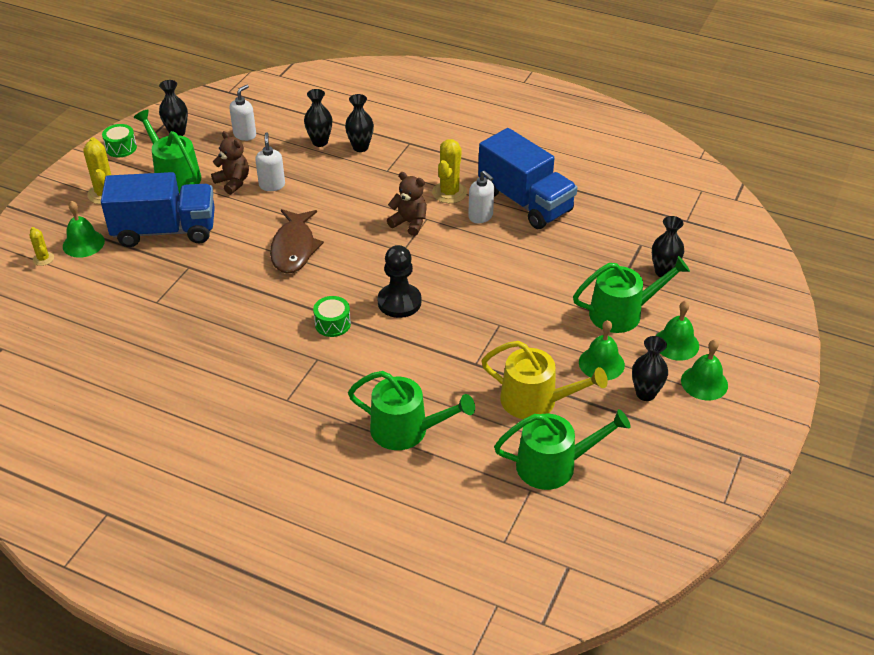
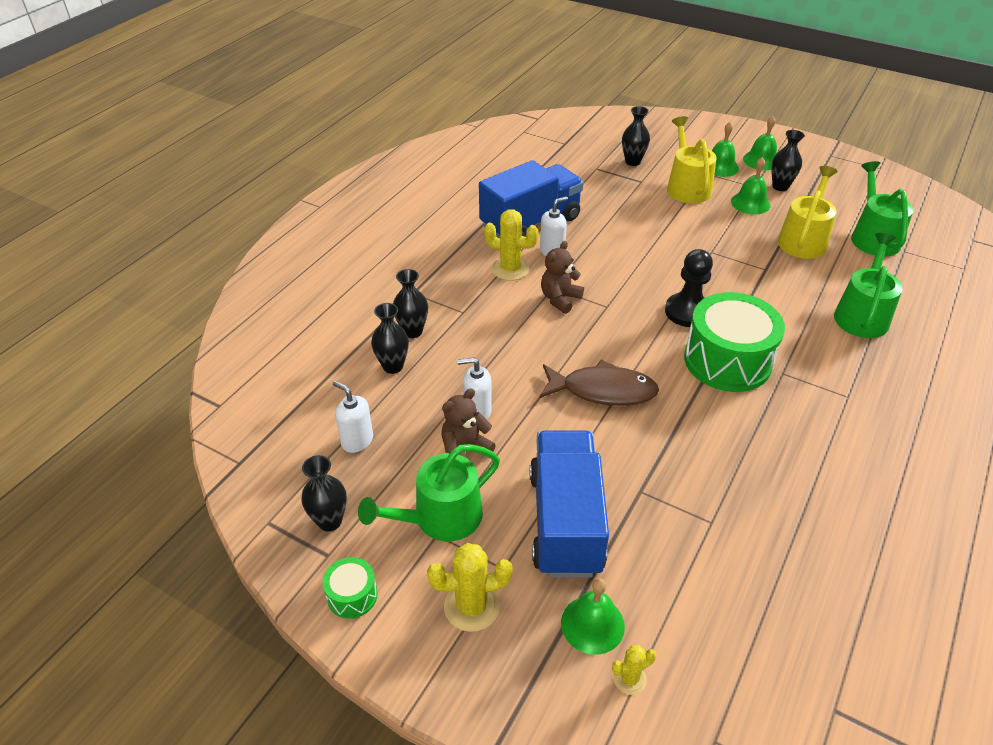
camera: 85 degrees left, 0 degrees up
green drum [313,296,351,337] -> green drum [684,292,785,392], size x2.22
green watering can [573,256,690,333] -> yellow watering can [667,116,717,203]

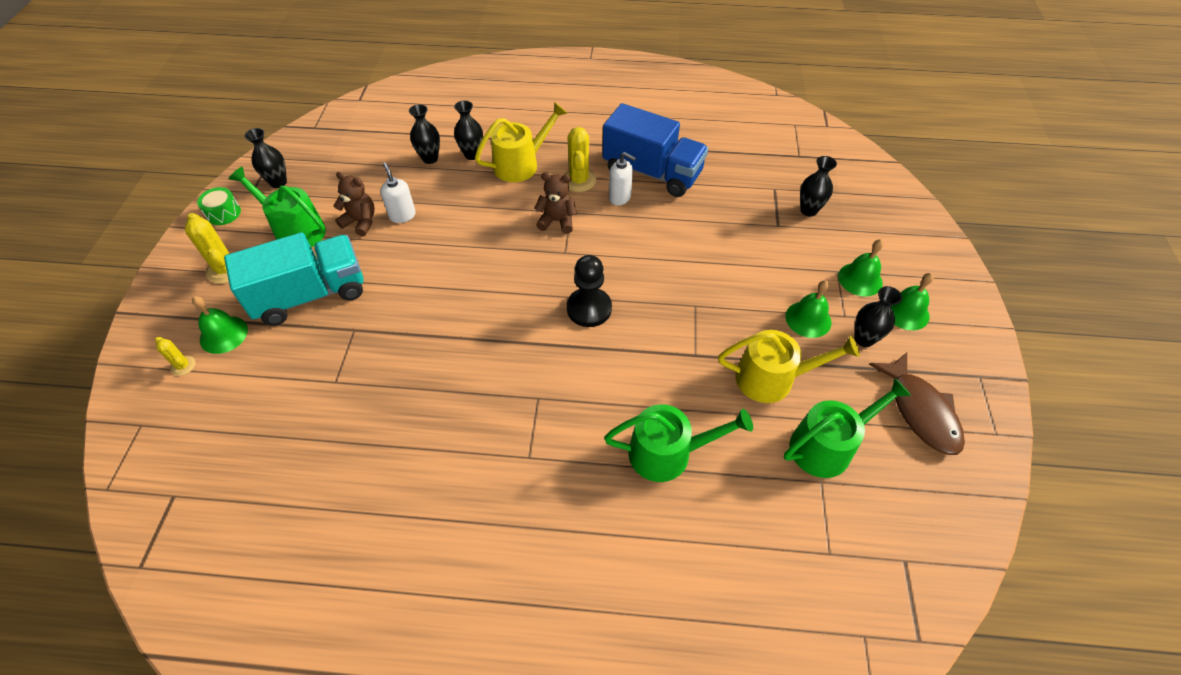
camera: 65 degrees right, 10 degrees up
white soap dispenser [333,381,373,453] -> none
blue truck [530,430,609,577] -> turquoise truck [224,232,363,326]
brown fish [539,360,659,406] -> brown fish moved to [869,353,965,455]
yellow watering can [667,116,717,203] -> yellow watering can moved to [475,102,567,182]
green drum [684,292,785,392] -> none

